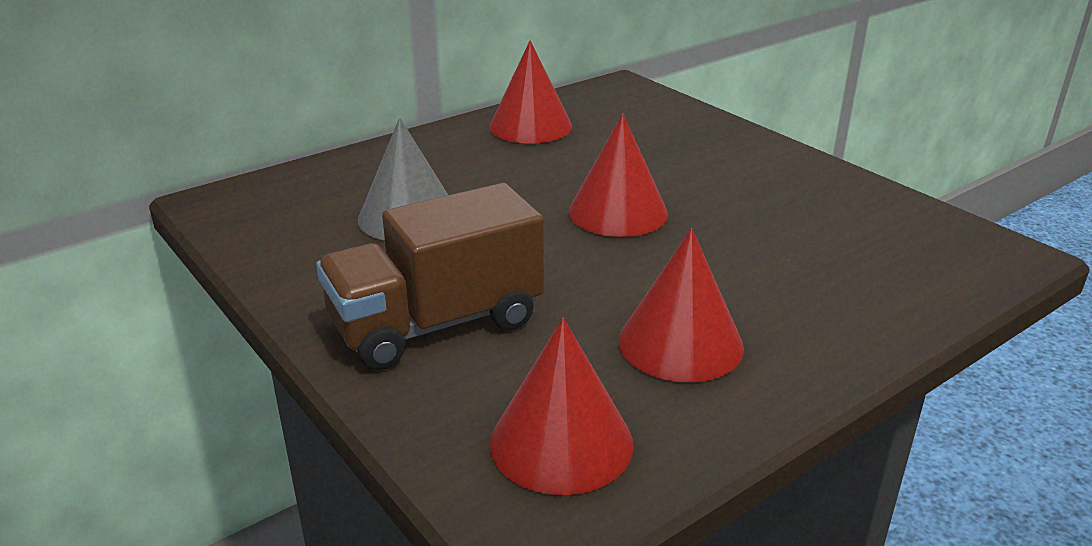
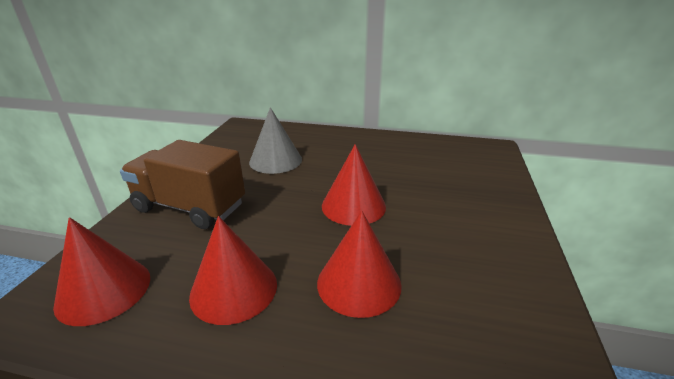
camera: 50 degrees right, 0 degrees up
red cone [489,40,572,143] -> red cone moved to [317,211,401,318]

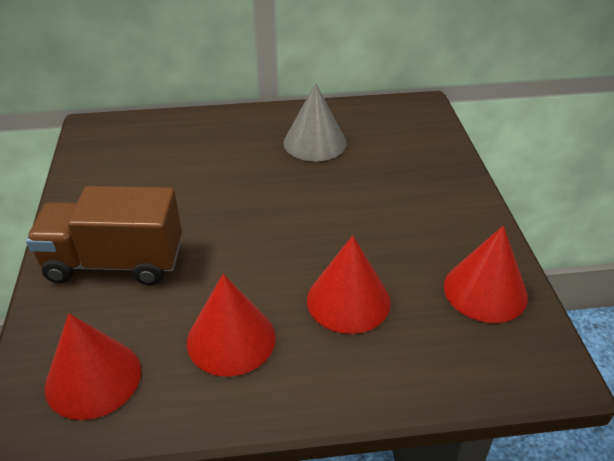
camera: 20 degrees left, 10 degrees up
grey cone [249,107,302,174] -> grey cone moved to [283,83,347,161]
red cone [322,144,386,226] -> red cone moved to [444,226,528,323]

